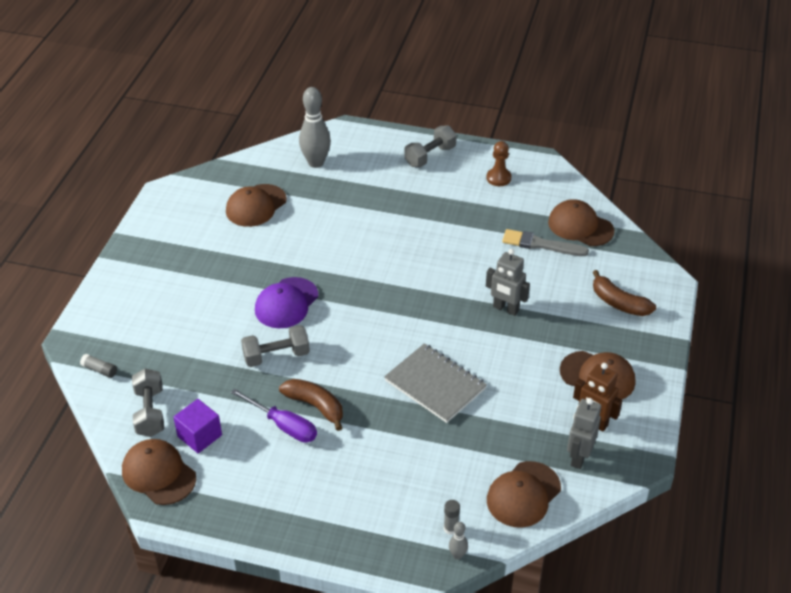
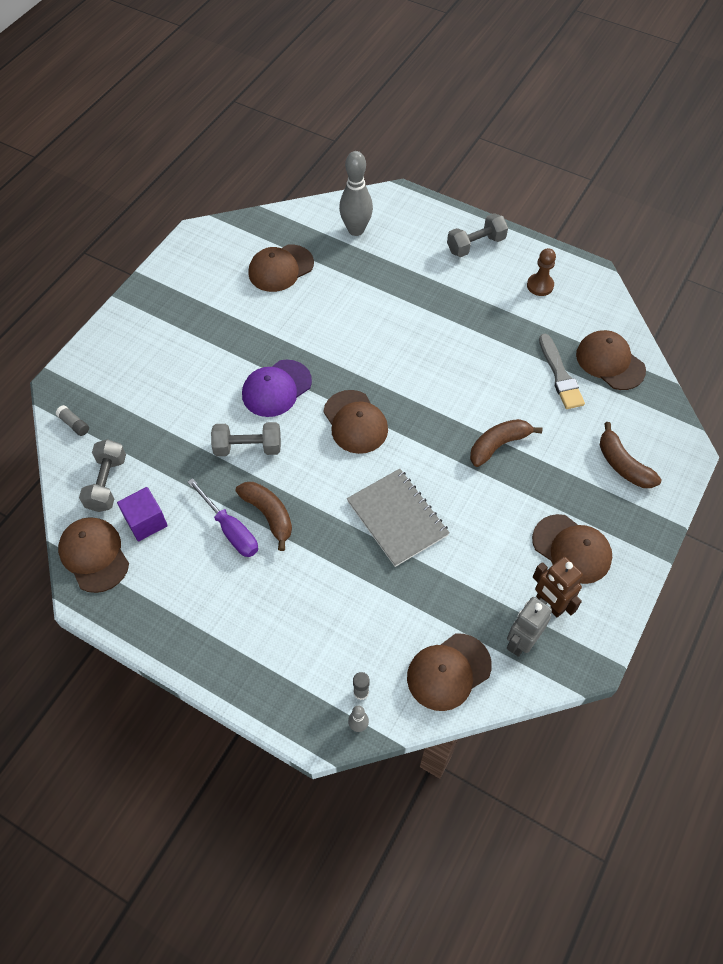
camera: 15 degrees right, 15 degrees up
grey robot [486,249,530,316] -> brown banana [470,419,542,467]
grey brush [502,229,589,256] -> grey brush turned 135 degrees counterclockwise [539,334,585,409]
none -> brown cap [323,390,388,454]

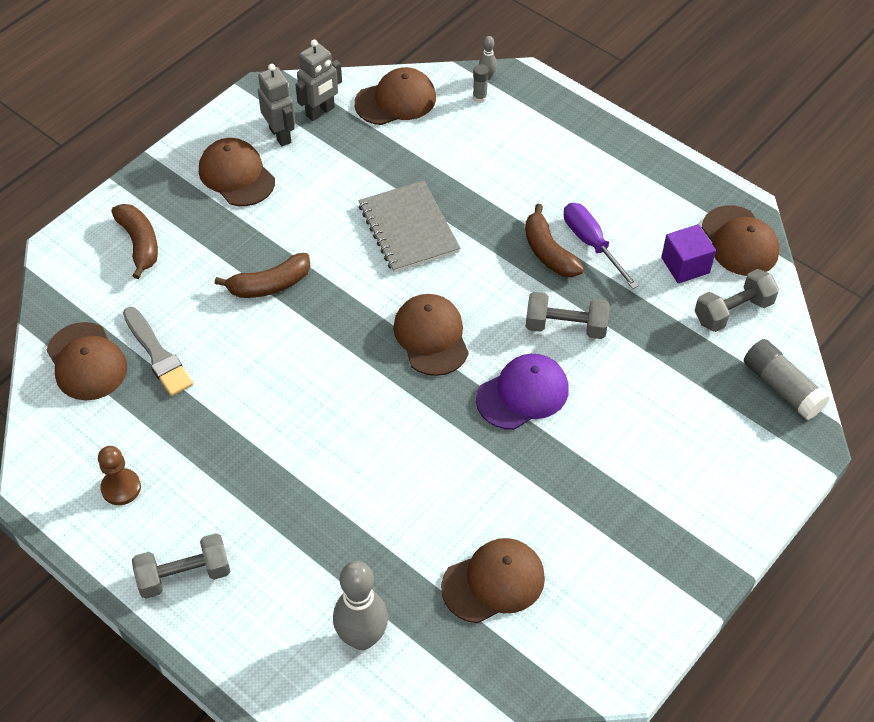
camera: 170 degrees left, 5 degrees down
grey glue stick [55,405,89,436] -> grey glue stick [744,339,830,420], size x1.91
grey dumbbell [79,439,126,512] -> grey dumbbell turned 45 degrees clockwise [695,269,779,332]
brown robot [533,557,583,617] -> grey robot [258,64,295,146]
grey brush [539,334,585,409] -> grey brush turned 150 degrees clockwise [123,307,193,396]

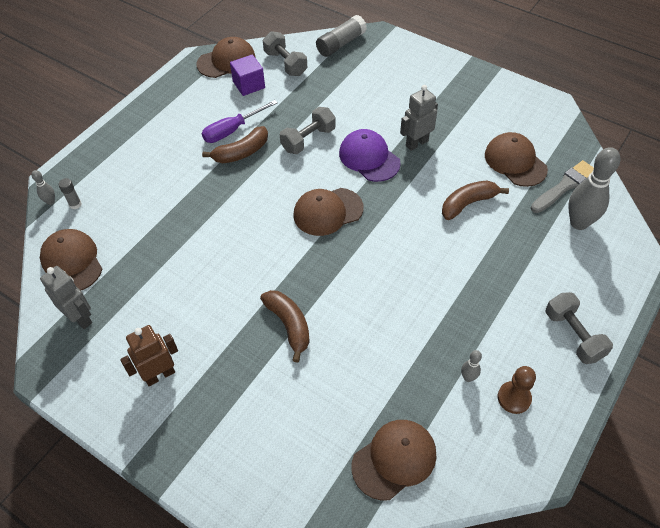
camera: 95 degrees left, 0 degrees up
brown banana [111,204,158,279] -> brown banana moved to [442,181,509,220]
grey brush [123,307,193,396] -> grey brush moved to [530,160,594,213]
brown cap [199,138,275,206] -> brown robot [120,325,178,386]
grey robot [258,64,295,146] -> grey robot moved to [400,85,438,151]
grey notebook [359,180,461,273] -> none
grey dumbbell [526,292,610,339] -> grey dumbbell turned 45 degrees clockwise [280,107,336,154]
none -> grey bowling pin [461,350,482,382]

